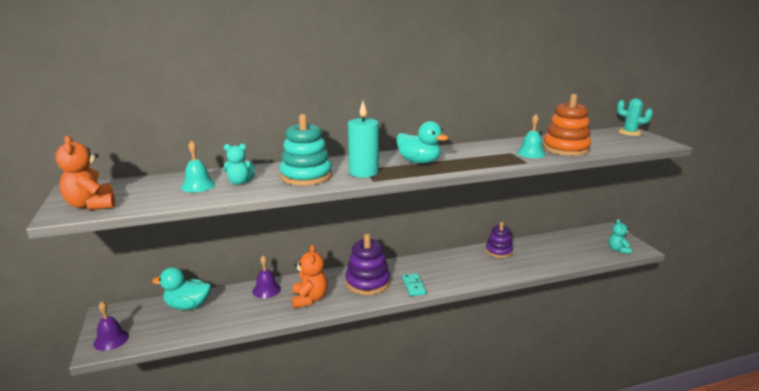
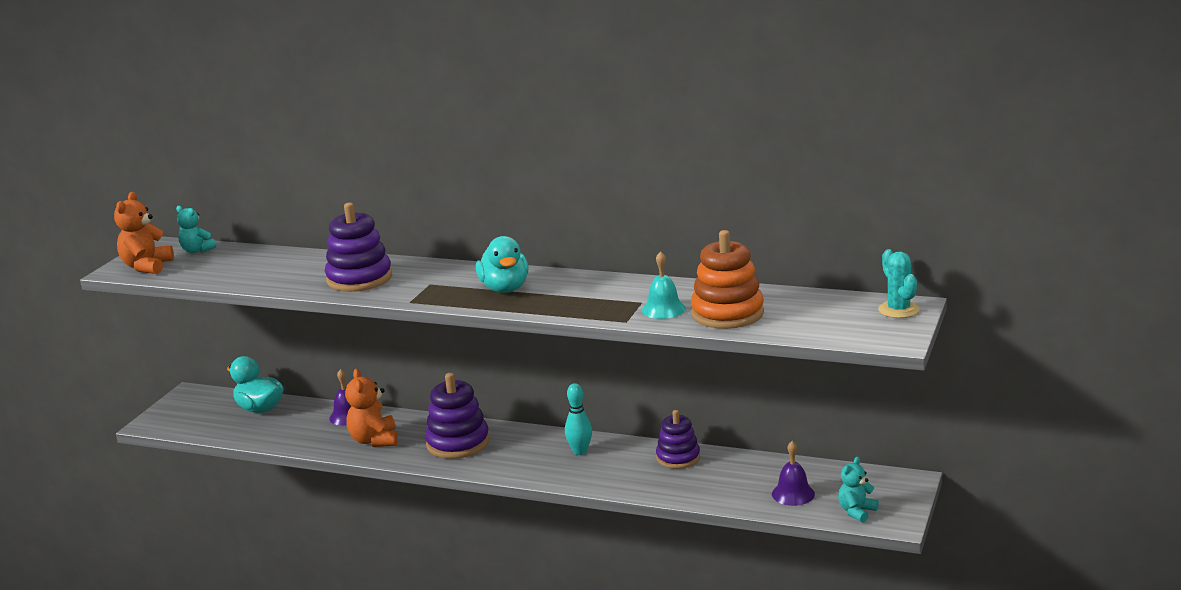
camera: 40 degrees right, 0 degrees up
purple bell [93,301,129,351] -> purple bell moved to [772,441,815,506]
turquoise bell [181,140,216,192] -> none
turquoise teddy bear [223,144,255,185] -> turquoise teddy bear moved to [176,206,216,253]
turquoise stacking toy [280,114,332,186] -> purple stacking toy [325,203,392,292]
orange teddy bear [292,245,328,308] -> orange teddy bear turned 135 degrees clockwise [345,369,398,447]
turquoise candle [348,101,379,178] -> none
turquoise domino [402,273,426,296] -> none
none -> turquoise bowling pin [565,383,592,455]

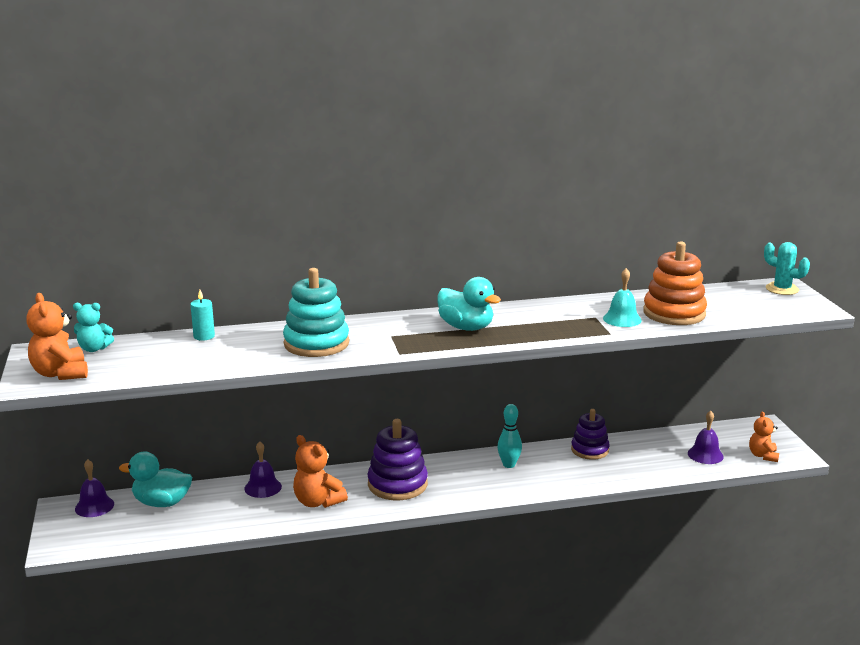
camera: 35 degrees left, 0 degrees up
purple stacking toy [325,203,392,292] -> turquoise stacking toy [283,268,349,357]
turquoise teddy bear [838,457,879,523] -> orange teddy bear [749,412,779,462]
none -> purple bell [75,459,114,517]
none -> turquoise candle [190,290,215,341]

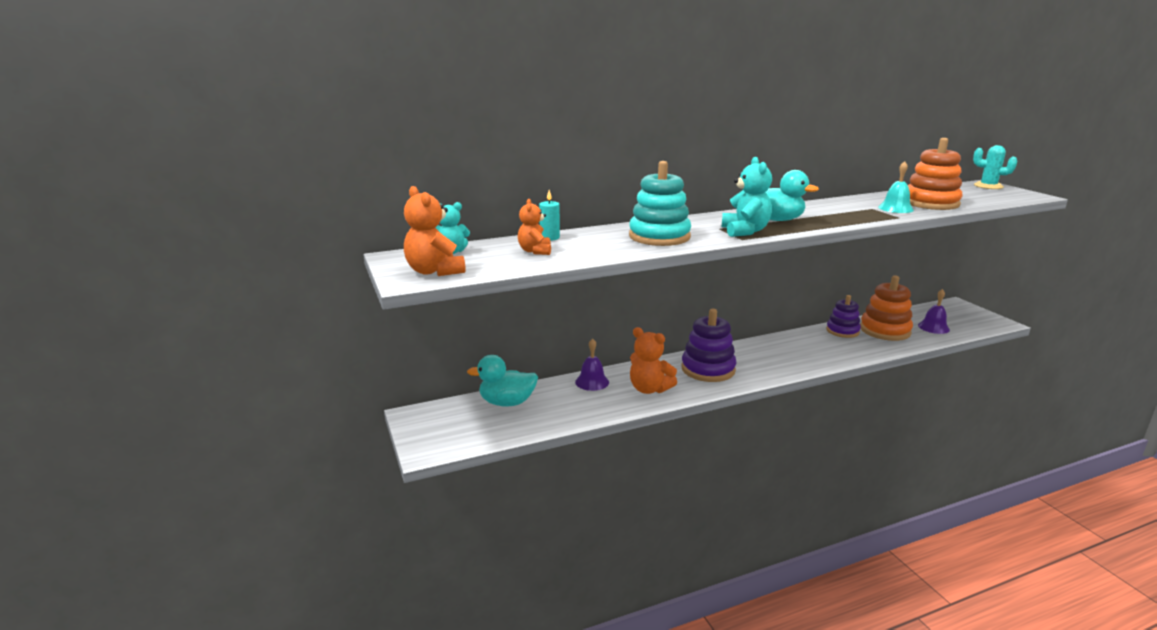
camera: 10 degrees left, 0 degrees up
purple bell [75,459,114,517] -> none
turquoise bowling pin [497,404,522,468] -> none
orange teddy bear [749,412,779,462] -> orange teddy bear moved to [518,199,551,255]
none -> turquoise teddy bear [722,157,772,237]
none -> orange stacking toy [860,275,913,341]

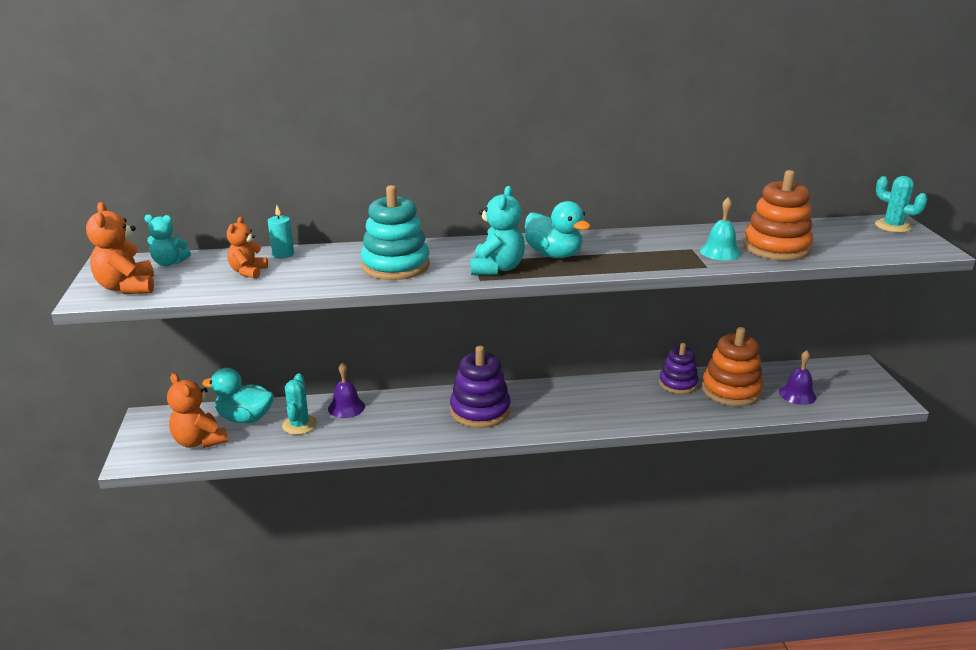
camera: 15 degrees right, 5 degrees up
orange teddy bear [630,327,677,394] -> orange teddy bear moved to [167,373,228,448]
none -> turquoise cactus [282,373,317,435]

